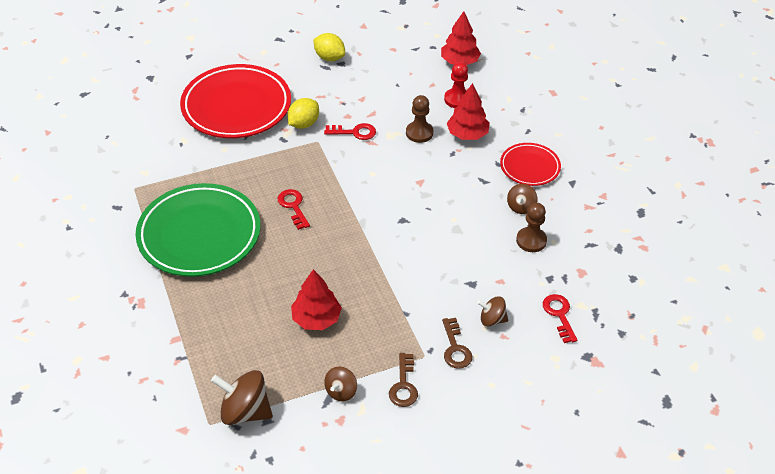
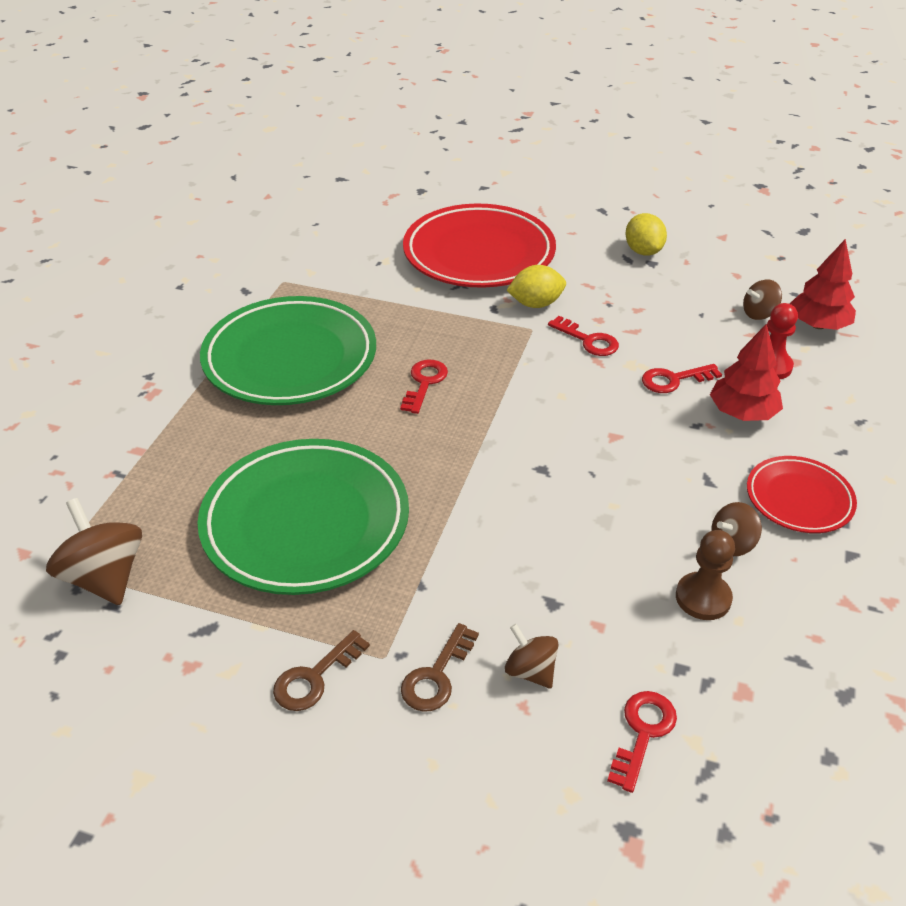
camera: 40 degrees right, 5 degrees down
red tree [291,269,342,330] -> green plate [197,439,409,595]
brown spinning top [324,366,357,401] -> brown spinning top moved to [743,279,782,320]
brown pawn [406,95,433,143] -> red key [642,364,722,393]

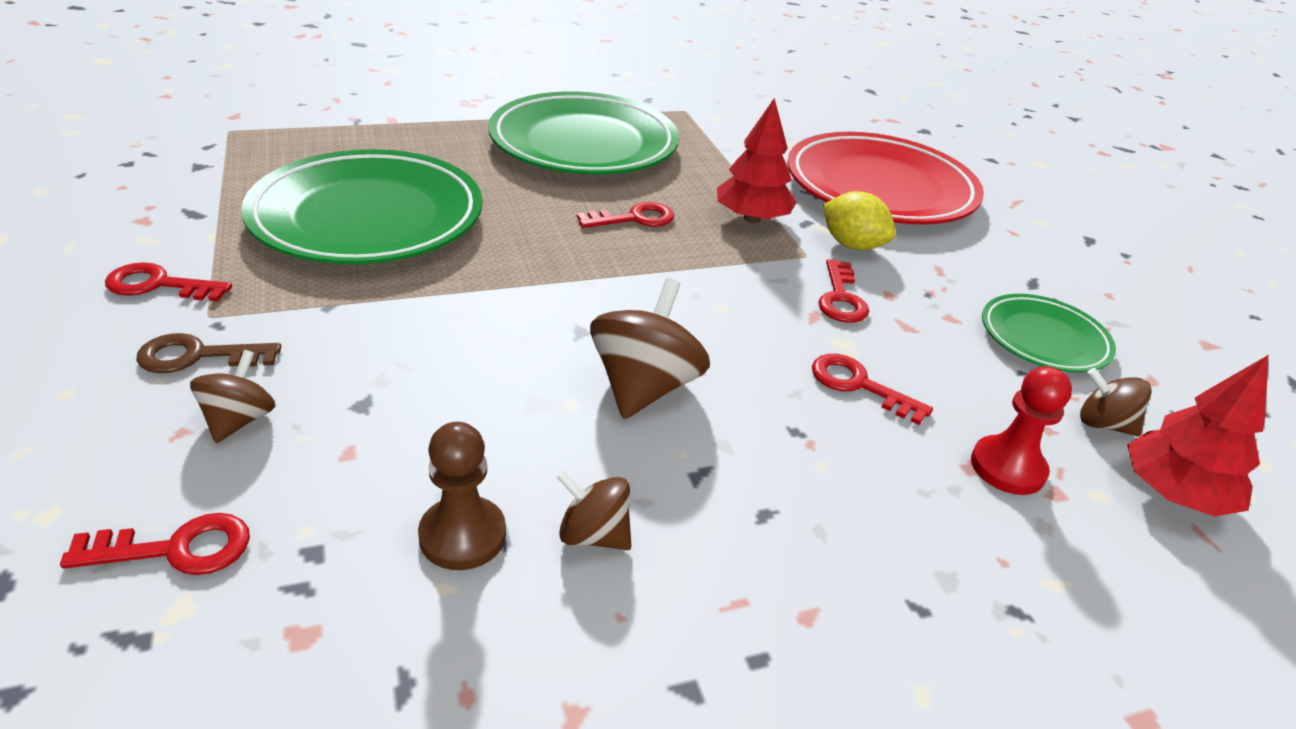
camera: 50 degrees right, 5 degrees down
brown spinning top [46,498,142,605] -> brown spinning top moved to [590,278,710,419]
brown key [273,630,370,711] -> red key [105,262,232,301]
yellow lemon [625,213,667,256] -> none
red tree [710,324,783,421] -> red tree moved to [717,98,797,223]
red plate [747,456,857,533] -> none
none -> green plate [982,294,1116,373]

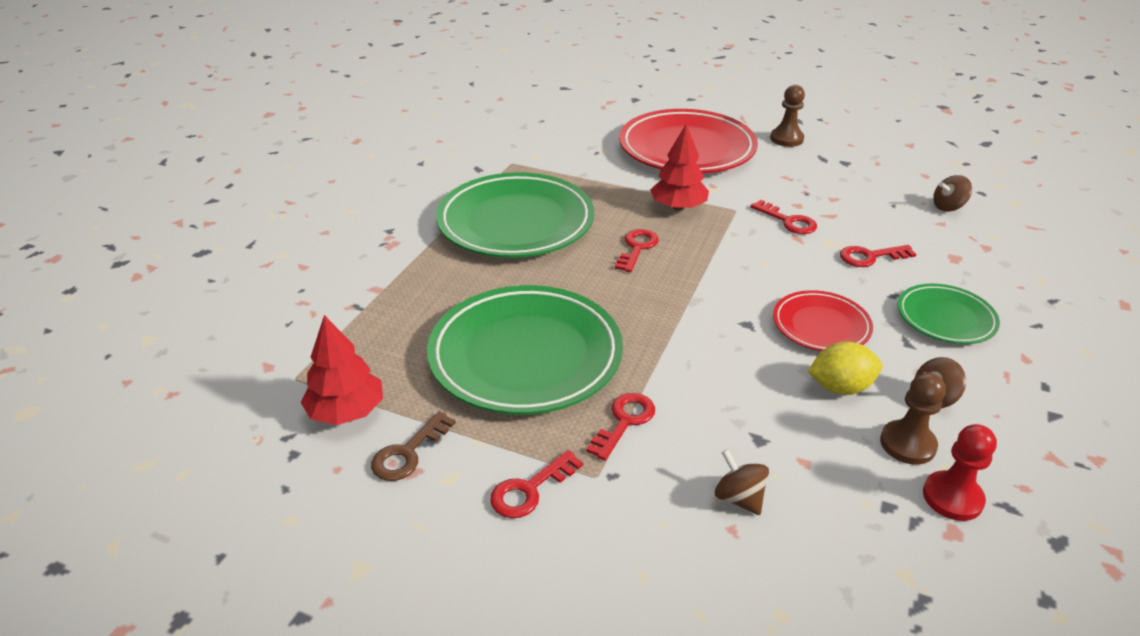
camera: 45 degrees left, 0 degrees up
red key [60,513,250,575] -> red key moved to [586,393,655,461]
brown key [136,333,281,373] -> brown key moved to [371,411,456,481]
brown spinning top [590,278,710,419] -> red plate [773,290,873,351]
yellow lemon [823,191,896,250] -> yellow lemon moved to [807,342,883,395]
red pawn [971,366,1072,495] -> red pawn moved to [923,424,997,521]
green plate [982,294,1116,373] -> green plate moved to [898,284,1000,344]
red tree [1127,355,1269,517] -> red tree moved to [301,315,383,425]
none -> brown pawn [770,85,805,147]

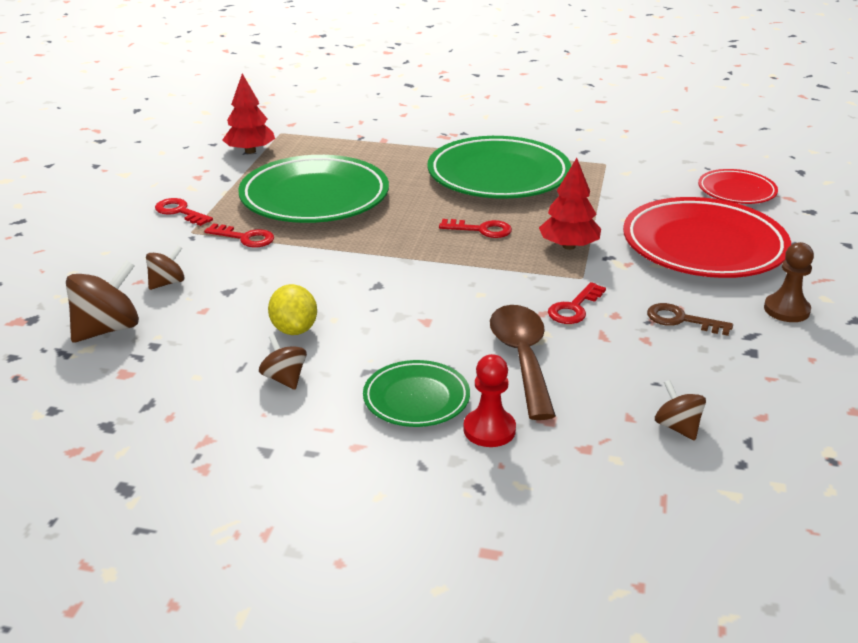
camera: 80 degrees right, 5 degrees down
brown key [371,411,456,481] -> brown key moved to [647,303,733,336]
red plate [773,290,873,351] -> red plate moved to [698,169,778,204]
red key [840,245,916,267] -> brown spoon [490,305,556,420]
brown pawn [880,373,946,465] -> none
red pawn [923,424,997,521] -> red pawn moved to [463,354,516,447]
none -> brown spinning top [66,260,139,343]

